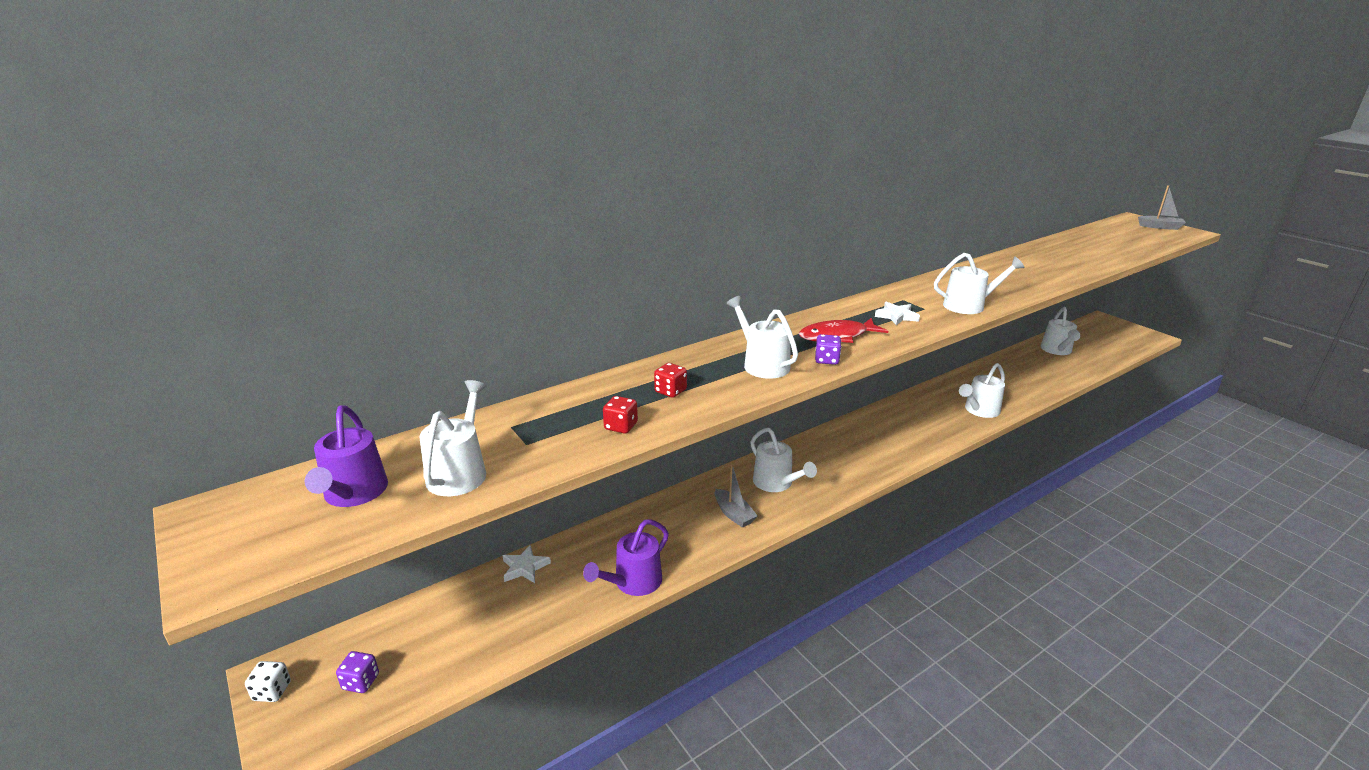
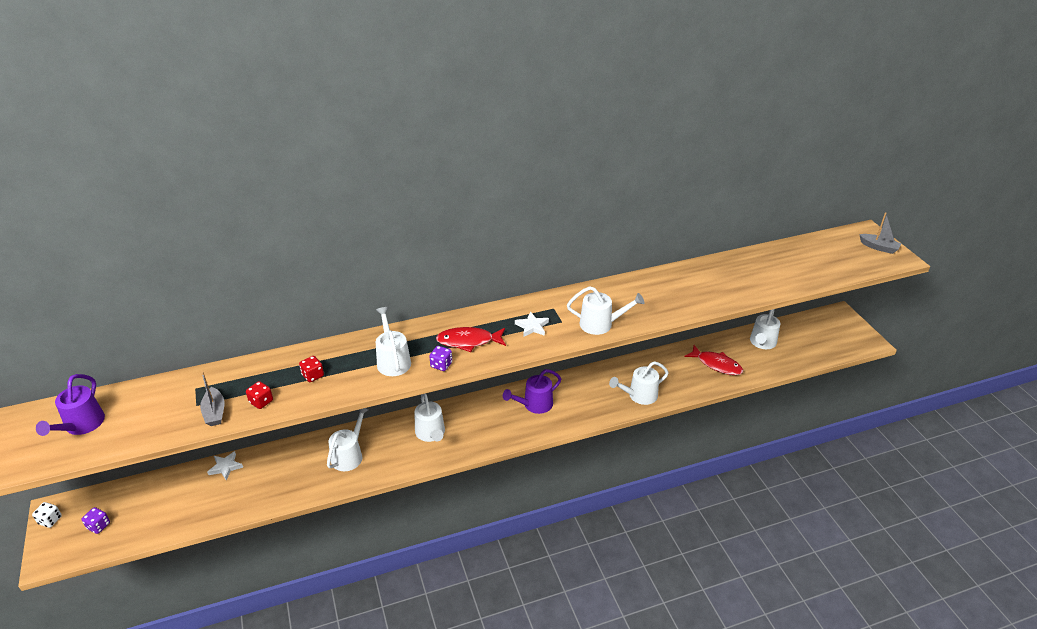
camera: 15 degrees right, 10 degrees up
white watering can [419,380,486,496] -> white watering can moved to [327,408,369,471]
purple watering can [583,519,669,596] -> purple watering can moved to [503,369,561,414]
grey boat [715,463,758,528] -> grey boat moved to [200,371,225,426]
none -> red fish [684,345,743,375]

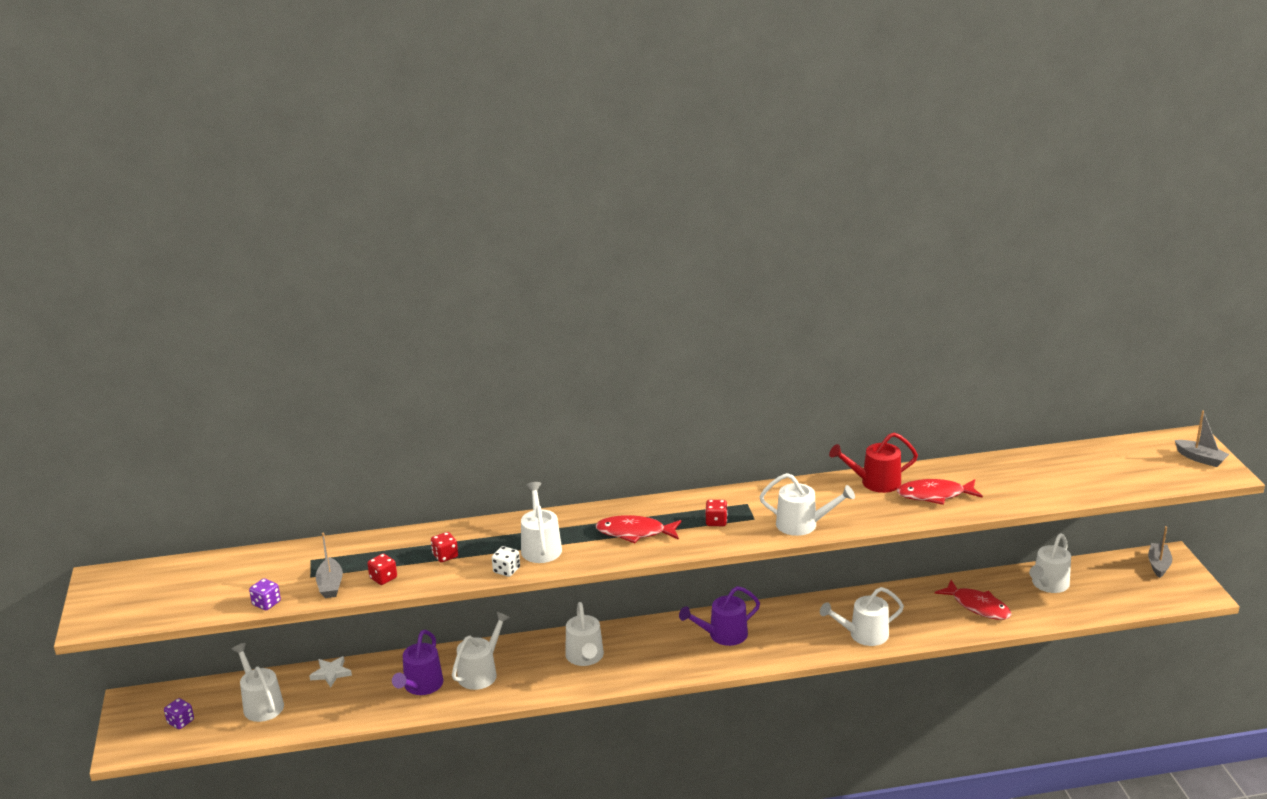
camera: 10 degrees right, 10 degrees down
white dice [32,502,62,528] -> white dice moved to [492,546,520,577]
purple watering can [36,374,105,436] -> purple watering can moved to [392,630,443,695]
purple dice [429,346,452,371] -> purple dice moved to [249,578,281,610]
white star [515,311,549,337] -> red dice [705,500,728,526]
none -> white watering can [232,643,284,722]
none -> red watering can [829,432,918,493]
none -> red fish [897,479,983,505]
none -> grey boat [1148,526,1172,578]

